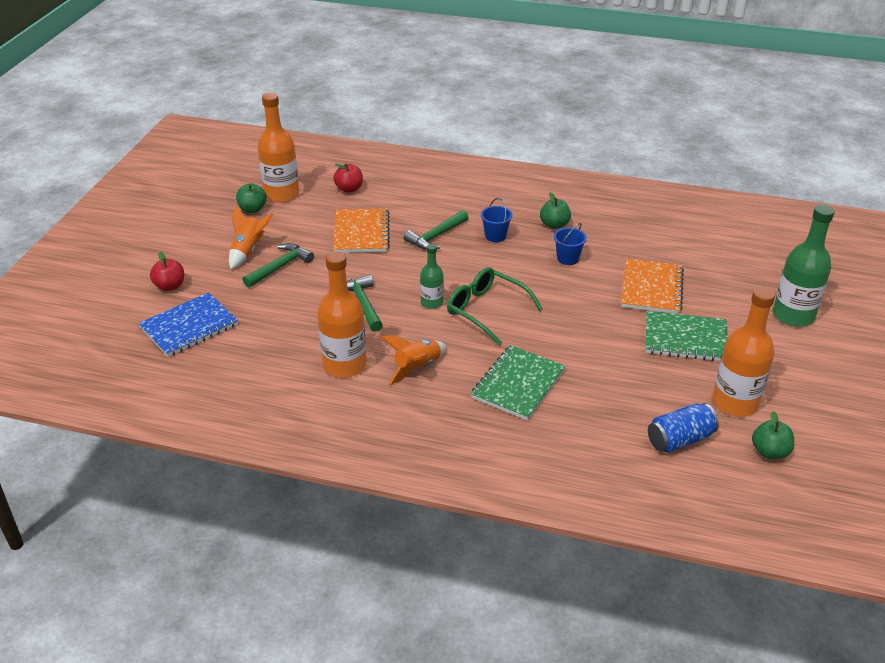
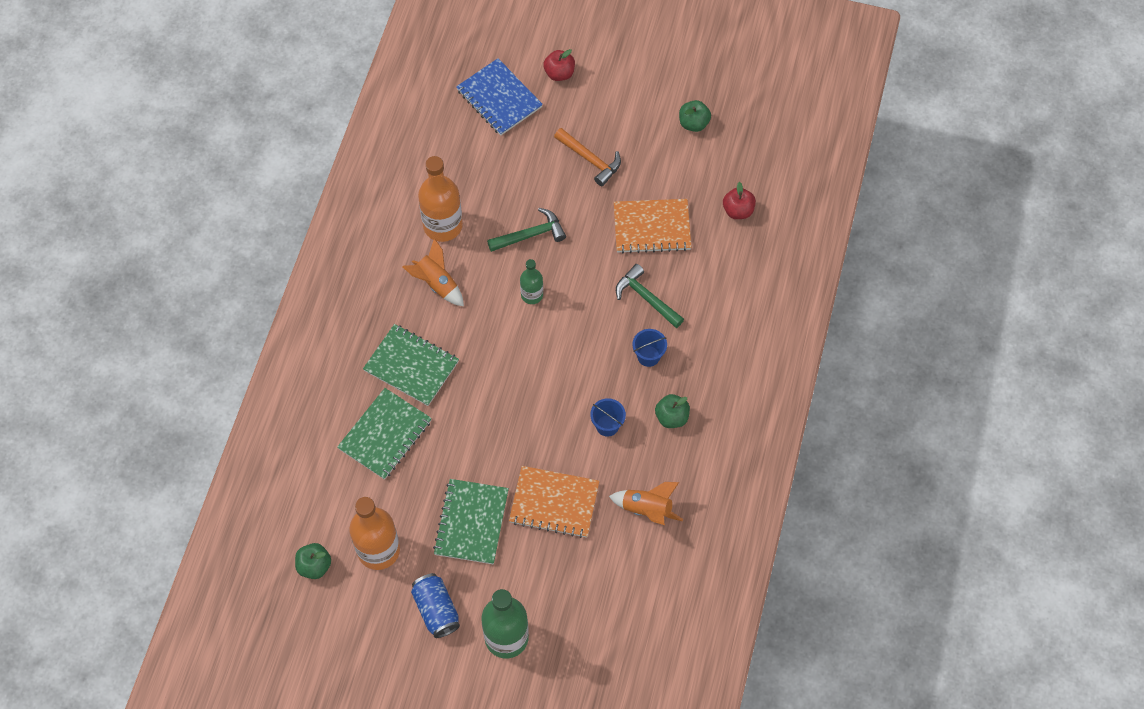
camera: 90 degrees right, 25 degrees up
orange rocket [229,206,273,269] -> orange rocket moved to [609,482,683,525]
green hammer [242,243,314,288] -> orange hammer [554,128,621,186]
orange bottle [257,93,299,203] -> none
green glasses [447,267,543,345] -> none
blue can [648,403,719,453] -> blue can moved to [411,573,460,638]
none -> green notebook [337,388,432,480]

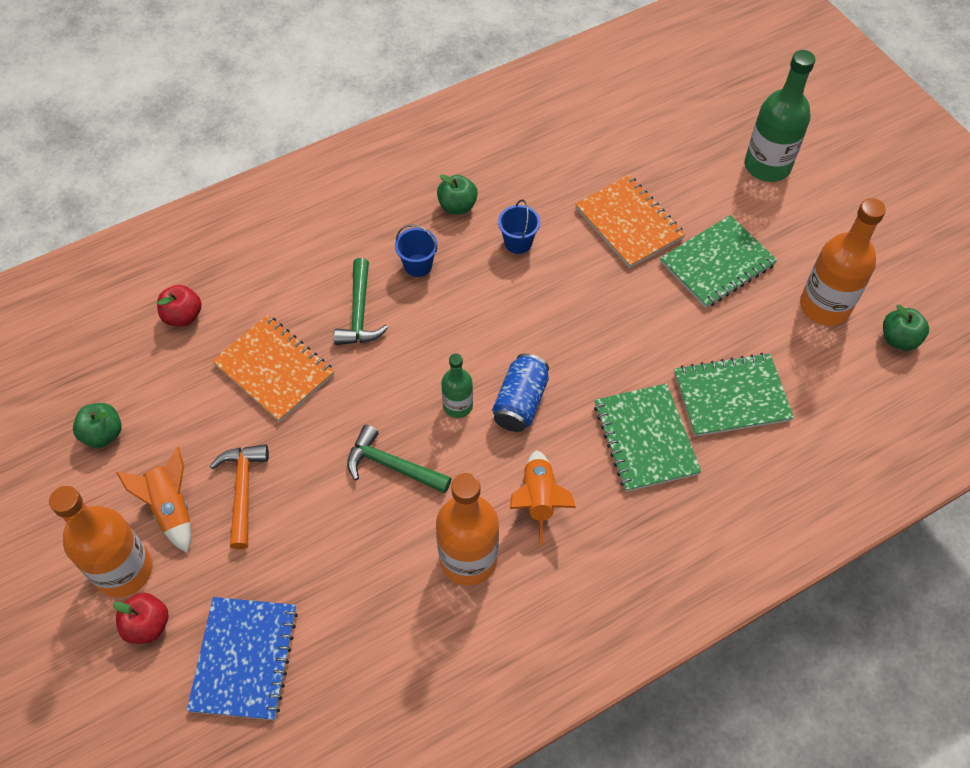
camera: 135 degrees left, 5 degrees down
blue can [411,573,460,638] -> blue can moved to [492,353,549,432]
orange rocket [609,482,683,525] -> orange rocket moved to [116,447,191,553]
none -> orange bottle [49,486,153,597]

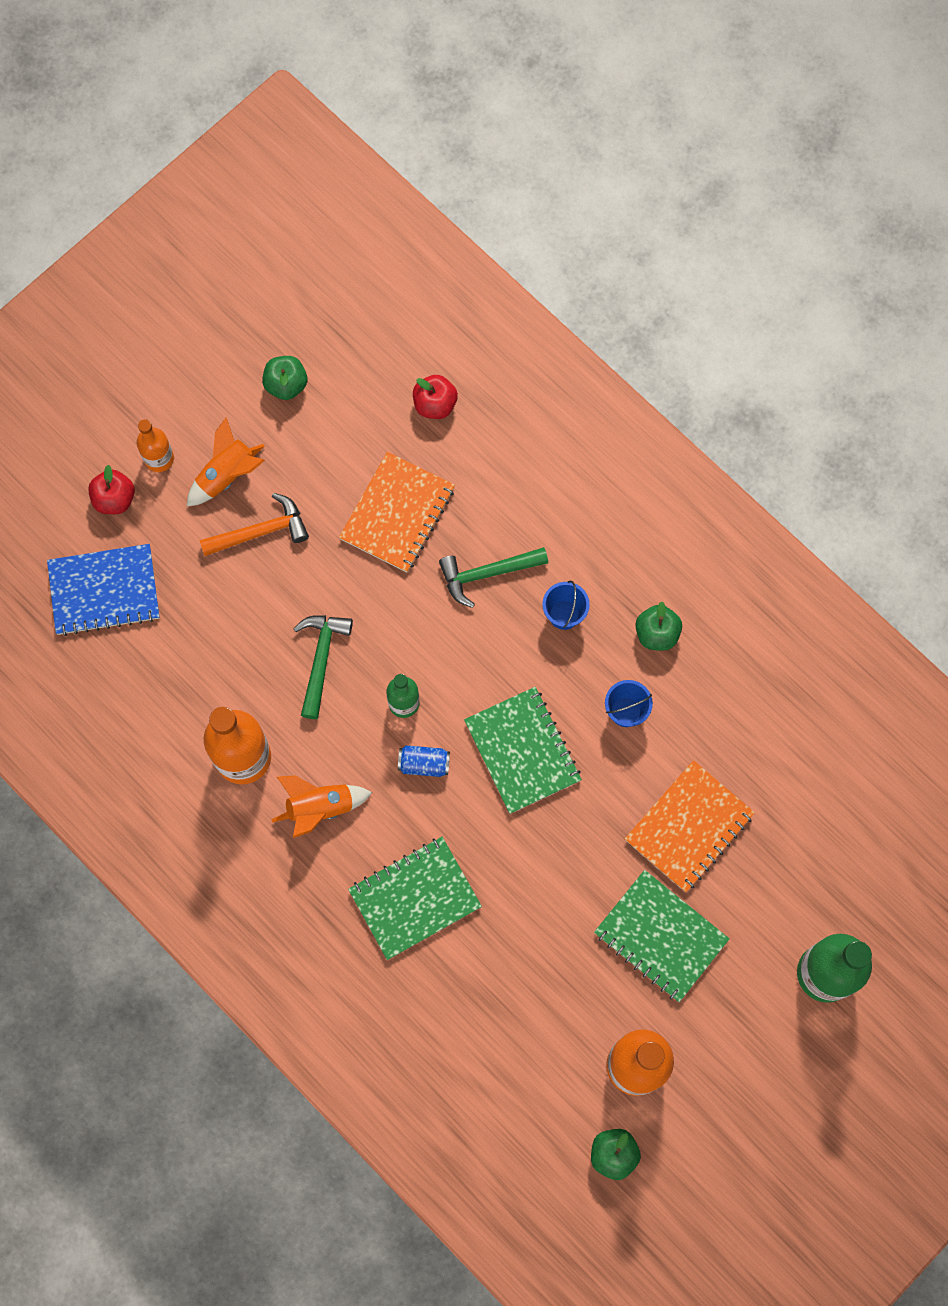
camera: 75 degrees right, 15 degrees up
orange bottle [49,486,153,597] -> orange bottle [137,419,174,472], size x0.55
blue can [492,353,549,432] -> blue can [398,745,450,777], size x0.67
green notebook [674,353,794,437] -> green notebook moved to [464,687,582,814]

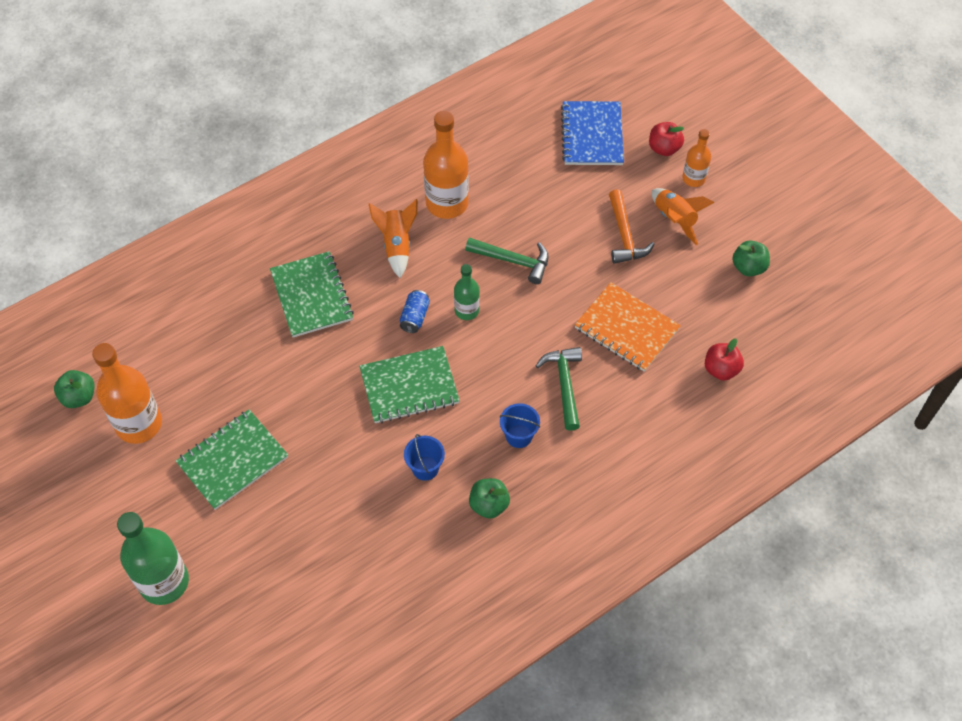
camera: 100 degrees right, 15 degrees down
orange notebook [625,760,755,892] -> none

